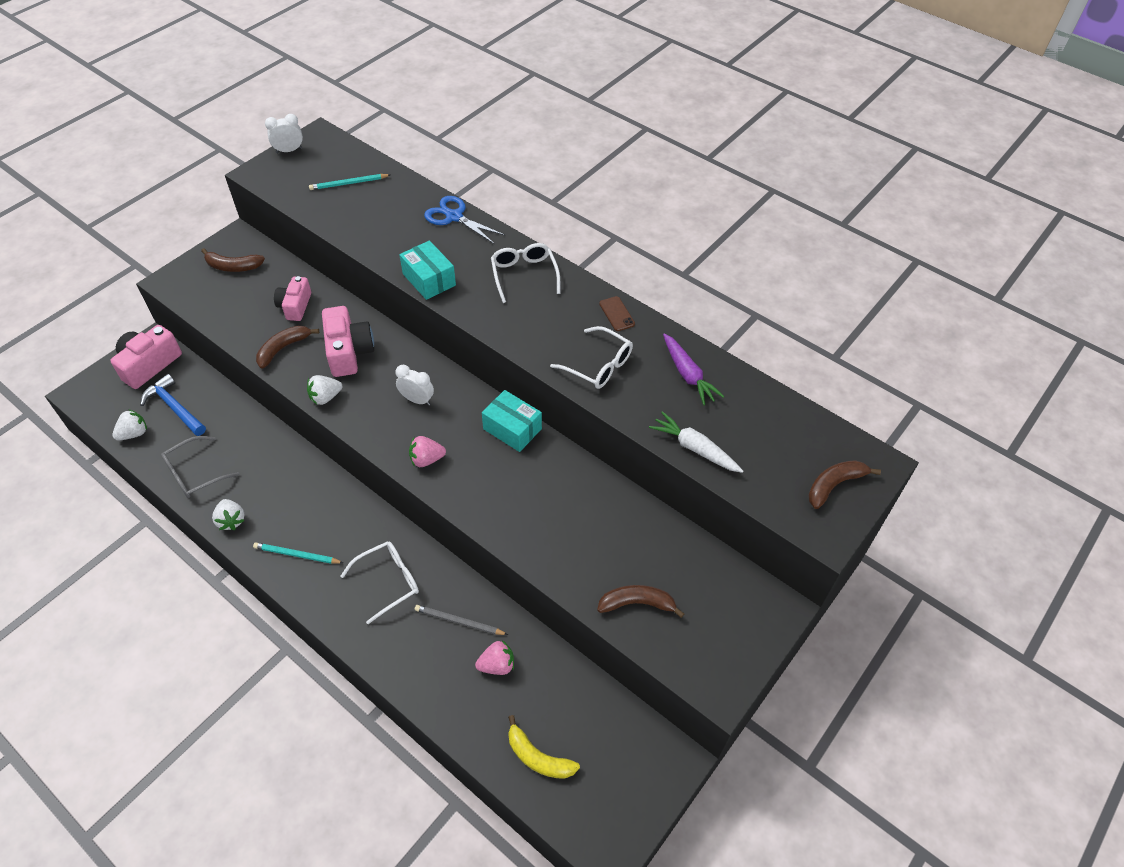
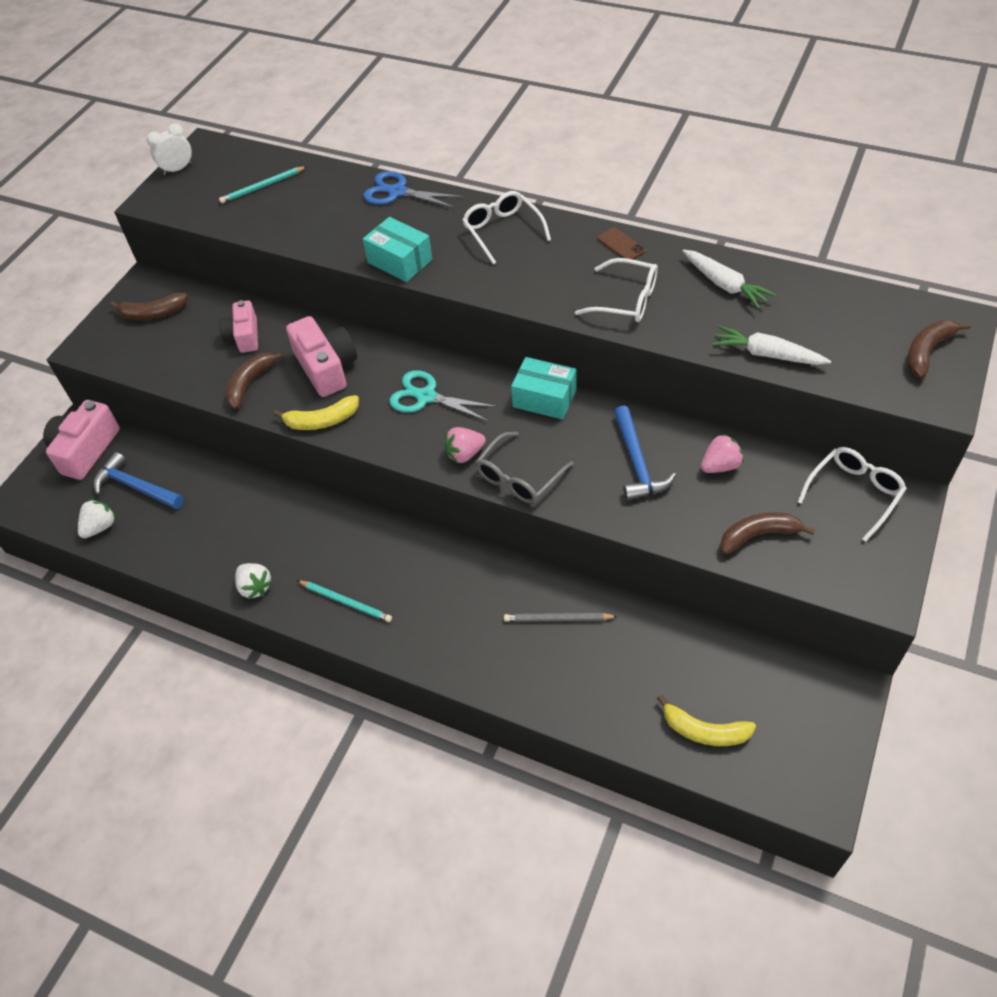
camera: 10 degrees left, 0 degrees up
grey glasses [161,436,239,498] -> grey glasses moved to [475,432,574,504]
turquoise pencil [253,542,343,564] -> turquoise pencil turned 150 degrees counterclockwise [297,580,392,622]
white strawberry [307,375,342,405] -> yellow banana [274,395,359,430]
white glasses [341,541,419,624] -> white glasses moved to [798,447,907,542]
white clock [396,365,434,406] -> turquoise scissors [389,370,497,422]
pink strawberry [475,640,514,675] -> pink strawberry moved to [701,434,744,473]
purple carrot [663,333,724,405] -> white carrot [683,249,776,309]
none -> blue hammer [614,406,676,501]

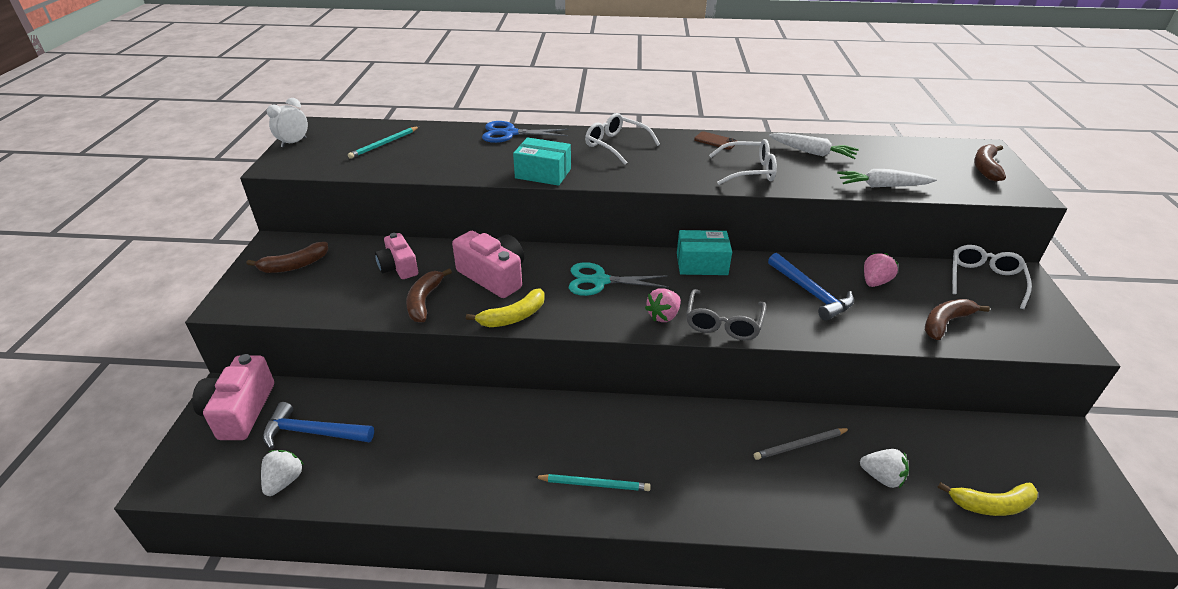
camera: 25 degrees left, 15 degrees down
white strawberry [235,563,273,599] -> white strawberry moved to [860,449,909,488]

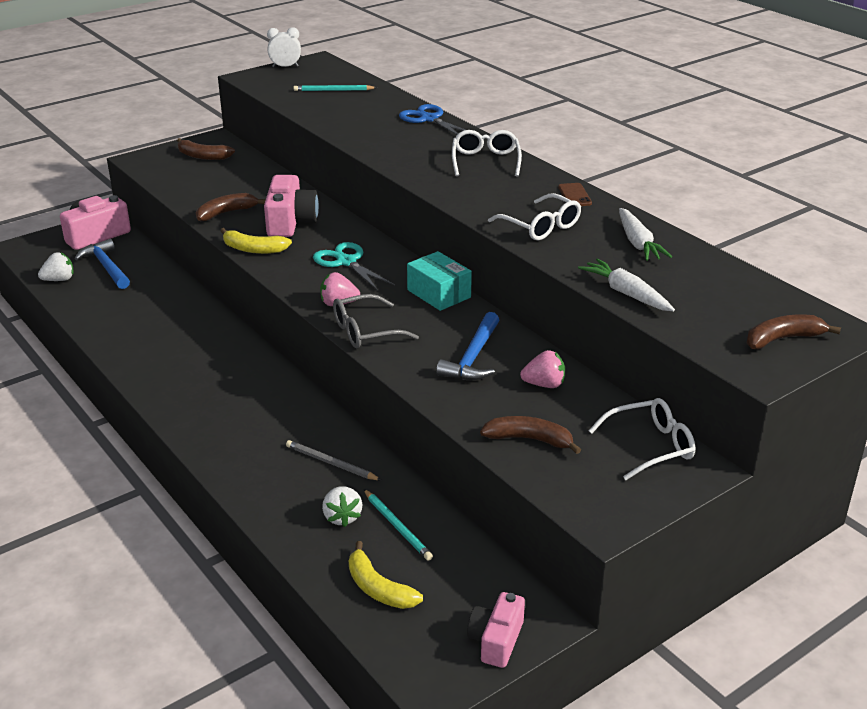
camera: 50 degrees right, 5 degrees down
pink camera [375,233,418,279] -> pink camera moved to [467,592,525,668]
turquoise box [513,137,571,186] -> none
turquoise pencil [534,474,651,491] -> turquoise pencil moved to [364,489,433,561]

